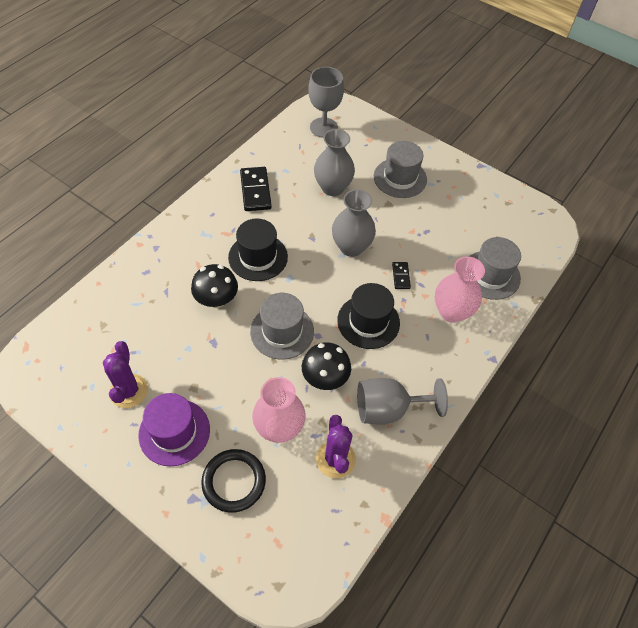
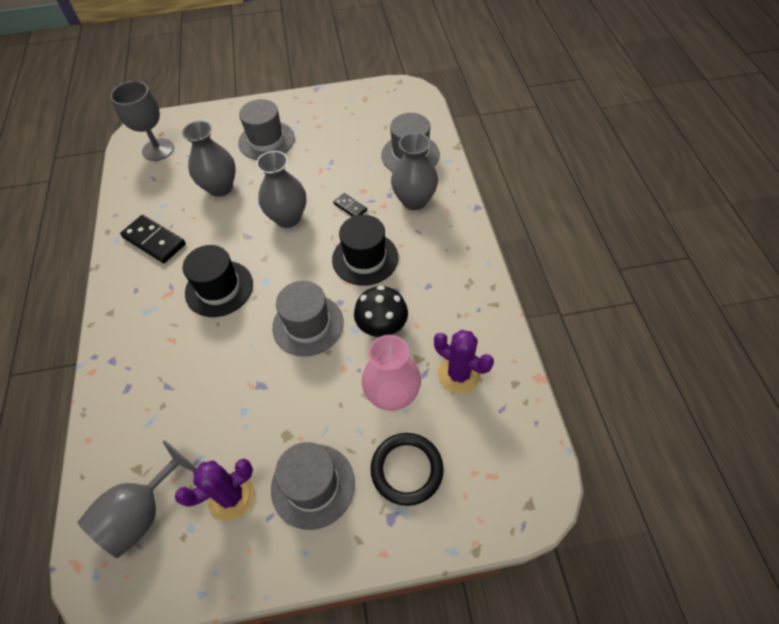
camera: 40 degrees left, 0 degrees up
purple cactus [103,341,148,408] -> purple cactus turned 75 degrees counterclockwise [175,459,255,521]
purple hat [138,393,210,466] -> grey hat [271,442,355,530]
black mushroom [191,264,238,308] -> none
grey goblet [357,378,448,425] -> grey goblet moved to [78,440,196,558]
pink vase [435,256,485,323] -> grey vase [391,132,438,210]

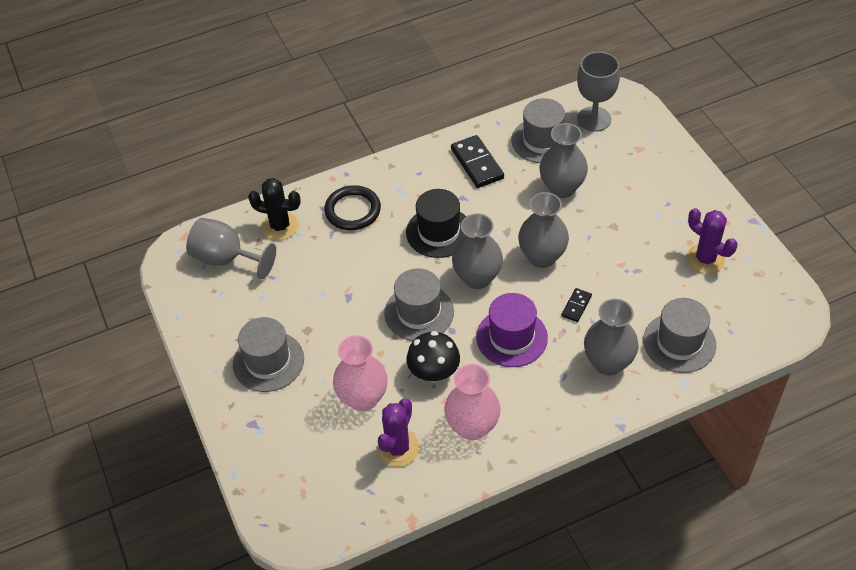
camera: 75 degrees right, 5 degrees down
black domino [120,215,186,263] -> black domino turned 45 degrees counterclockwise [451,135,504,188]
purple cactus [175,459,255,521] -> purple cactus moved to [687,208,738,274]
grey hat [238,99,295,160] -> grey hat moved to [511,98,565,163]
black hat [332,215,398,286] -> purple hat [476,293,548,367]
black ring [371,433,444,506] -> black ring moved to [324,185,381,230]
none -> black cactus [248,178,301,240]
none -> pink vase [444,364,500,440]
none -> grey vase [452,213,503,289]

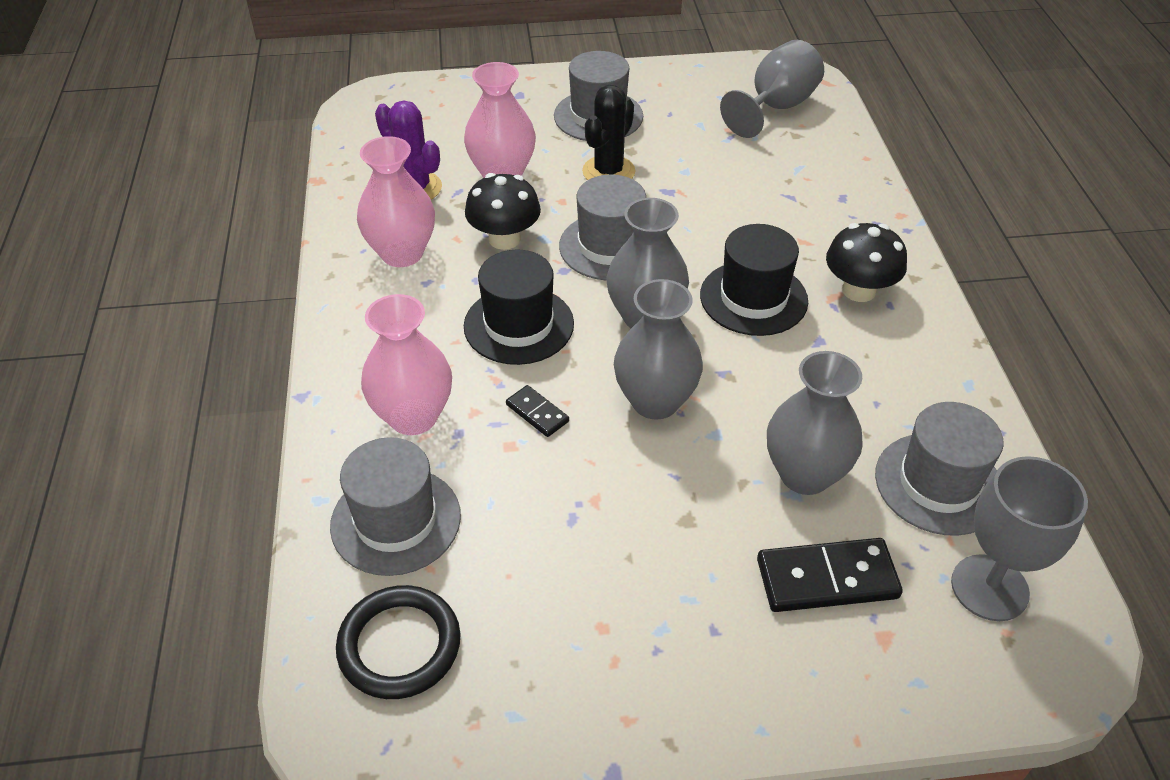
camera: 105 degrees right, 5 degrees down
black cactus [248,178,301,240] -> black cactus moved to [582,85,636,180]
black ring [324,185,381,230] -> black ring moved to [336,585,461,699]
black domino [451,135,504,188] -> black domino moved to [757,538,903,612]
purple hat [476,293,548,367] -> black hat [464,250,574,365]
grey vase [584,299,639,375] -> pink vase [361,294,452,435]
purple cactus [687,208,738,274] -> none
none -> black mushroom [826,223,907,302]

